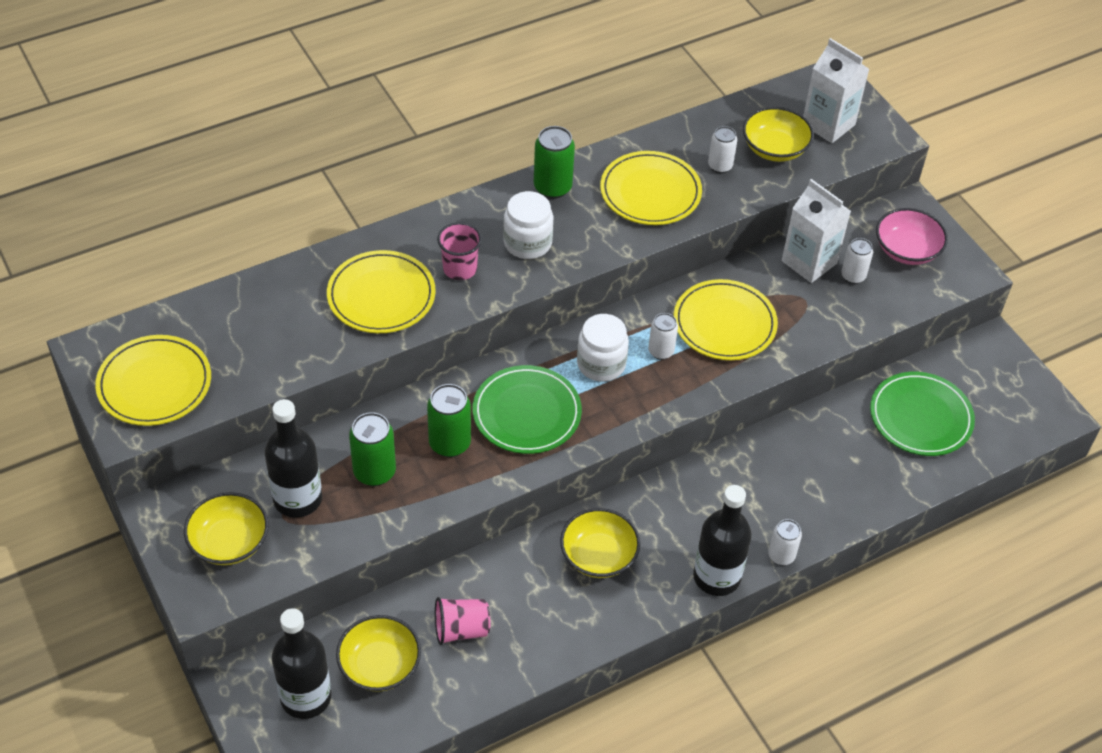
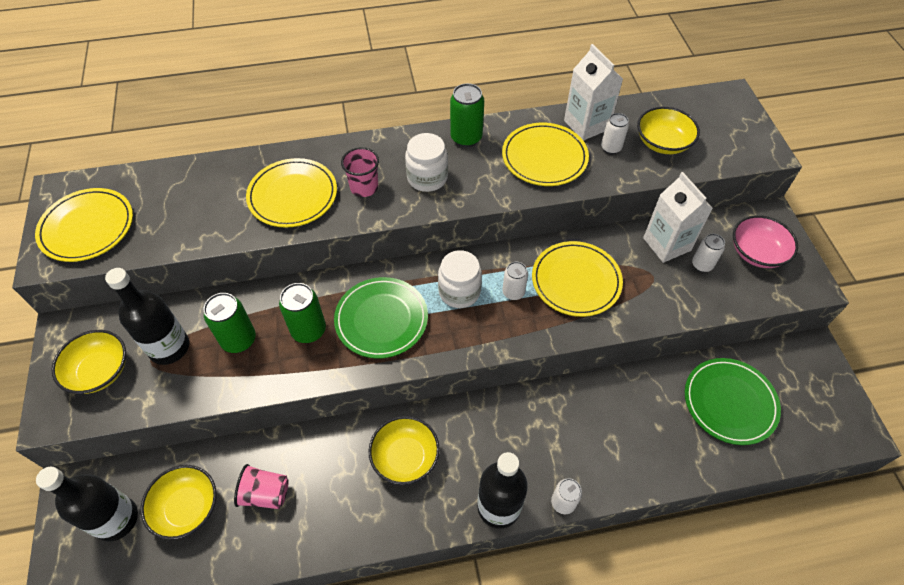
camera: 20 degrees right, 5 degrees up
white carton [803,38,869,143] -> white carton moved to [564,44,623,141]

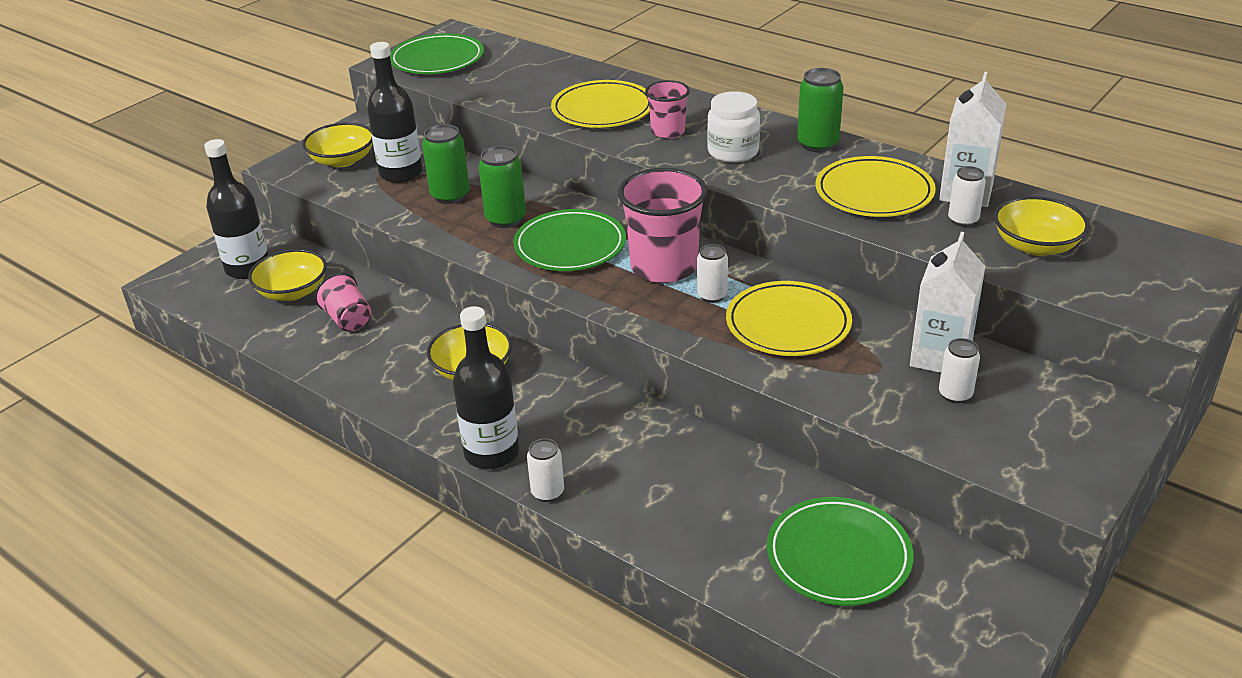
camera: 50 degrees right, 20 degrees down
yellow plate [35,188,133,262] -> green plate [390,33,484,74]
white jar [438,250,482,308] -> pink cup [618,168,708,283]
pink bowl [733,215,798,268] -> none

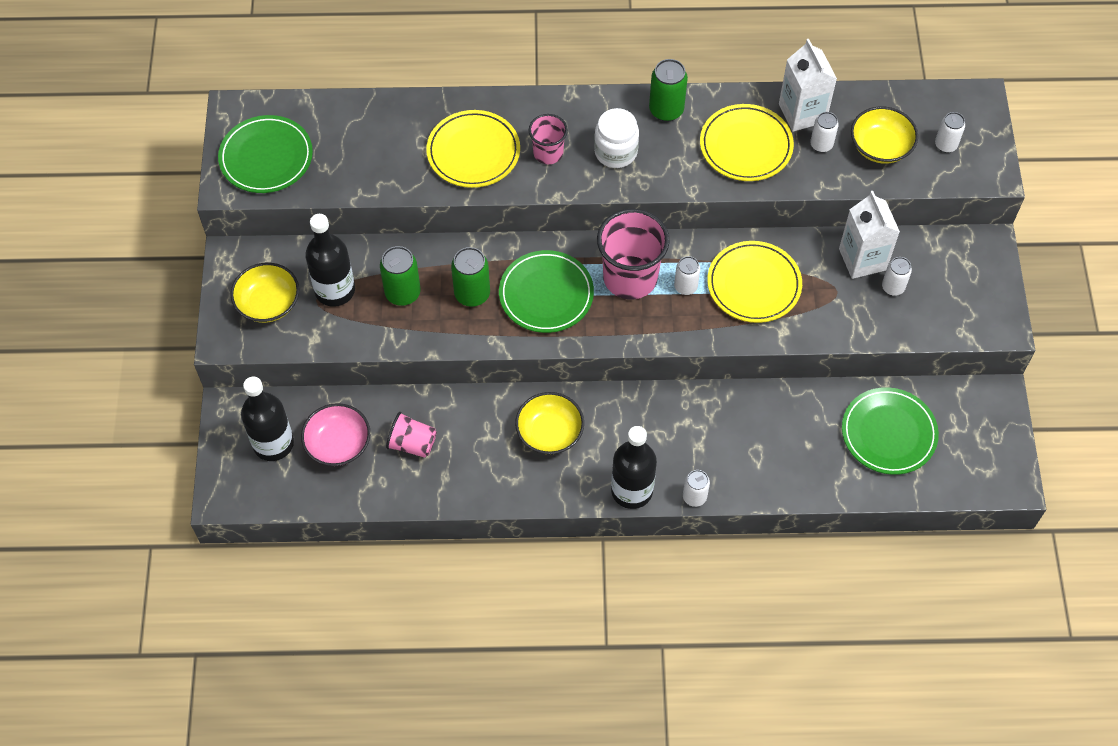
camera: 40 degrees left, 25 degrees up
yellow bowl [248,249,327,301] -> pink bowl [301,403,370,466]
none -> white can [935,112,965,153]

